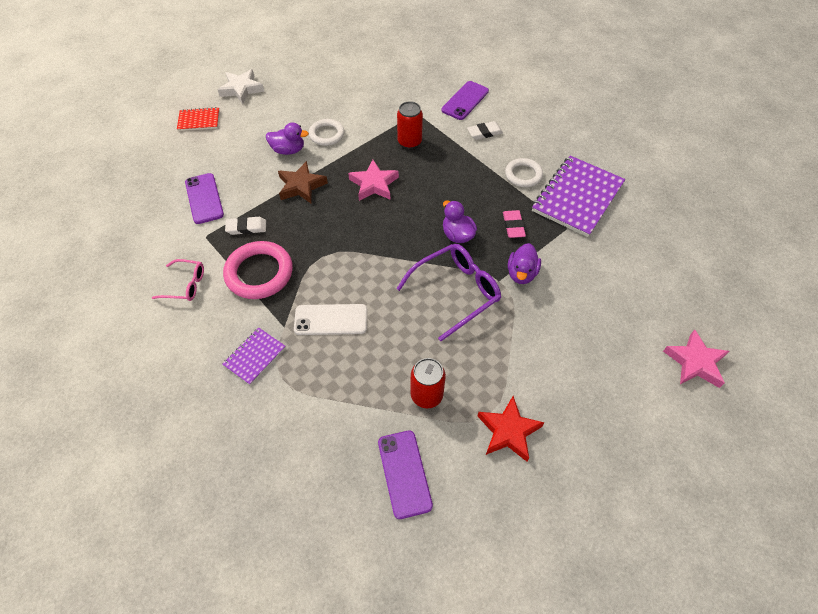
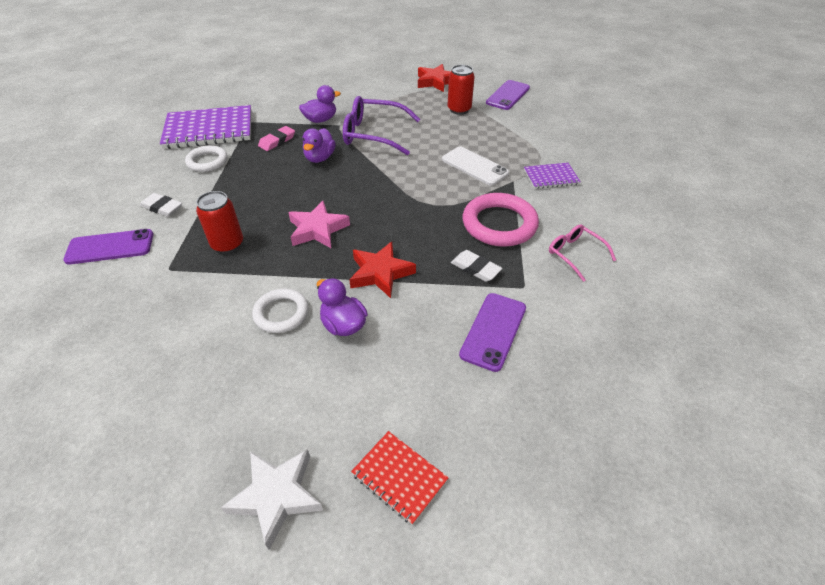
camera: 135 degrees left, 10 degrees down
brown star [278,161,328,203] -> red star [349,242,416,298]
pink star [663,329,729,388] -> none

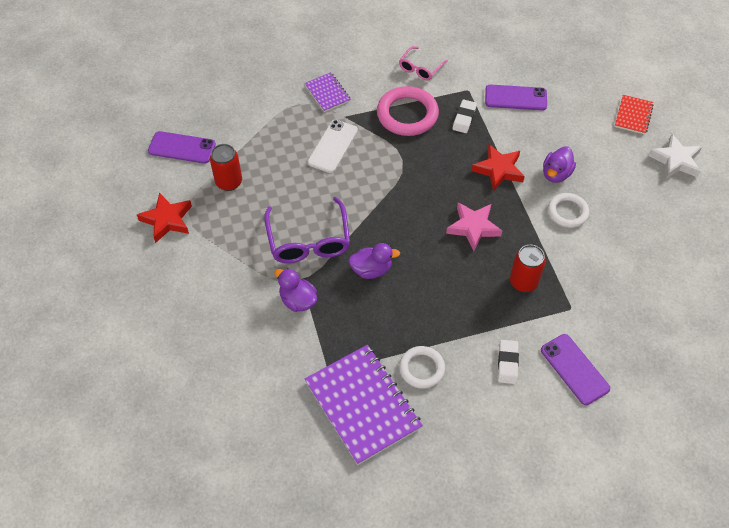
camera: 110 degrees left, 10 degrees up
pink eraser [258,126,295,151] -> none

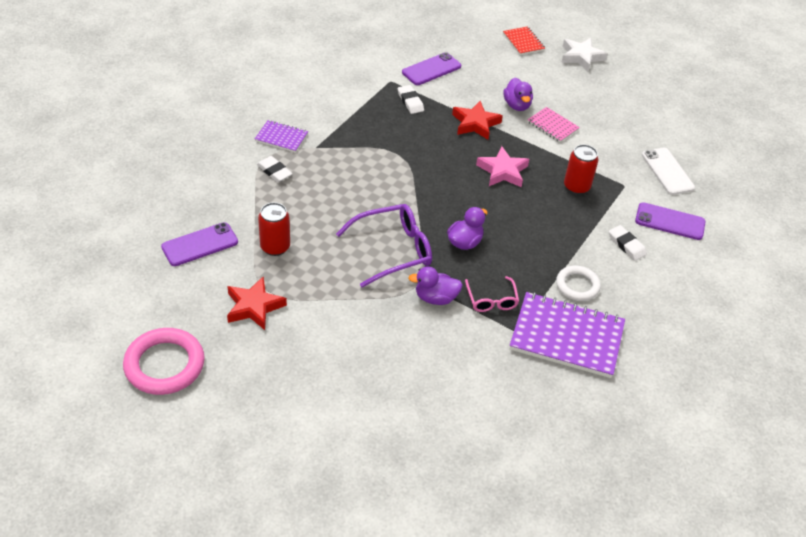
camera: 45 degrees left, 10 degrees down
purple glasses [264,197,350,263] -> purple glasses turned 60 degrees counterclockwise [336,204,432,288]
white phone [308,120,358,173] -> white phone moved to [642,148,695,195]
pink ring [377,86,439,136] -> pink ring moved to [123,328,205,395]
pink glasses [399,46,448,80] -> pink glasses moved to [465,276,519,312]
white ring [548,193,589,228] -> pink notebook [528,107,580,142]
none -> white eraser [257,156,293,182]

